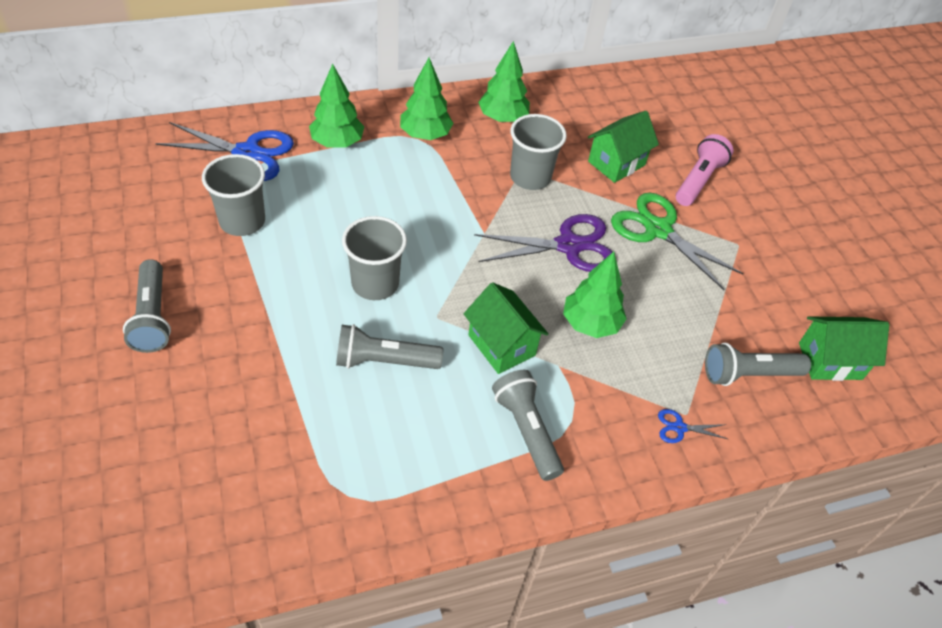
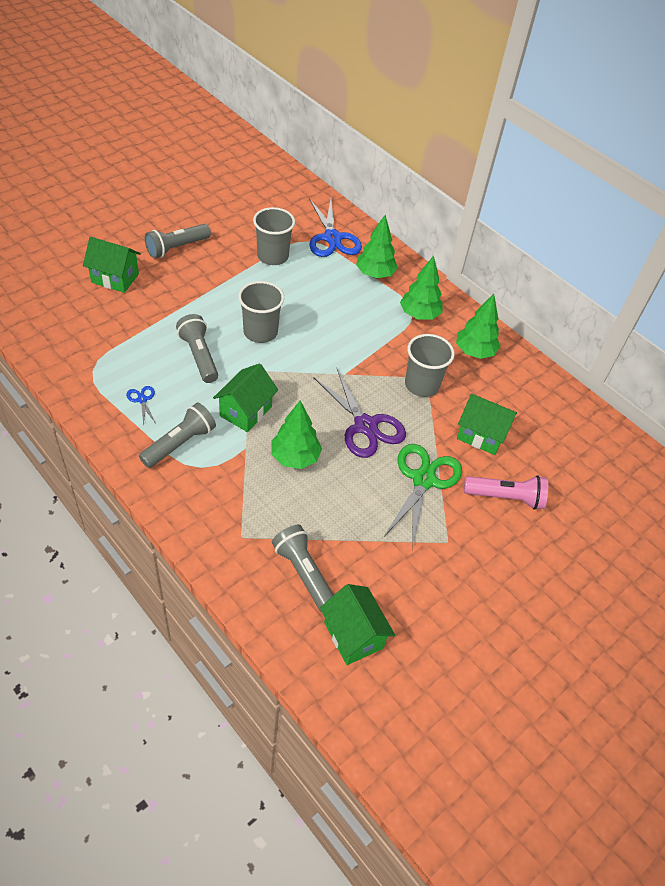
camera: 65 degrees right, 0 degrees up
blue scissors [658,409,728,443] -> blue scissors moved to [126,386,156,426]
none -> green house [83,237,141,293]

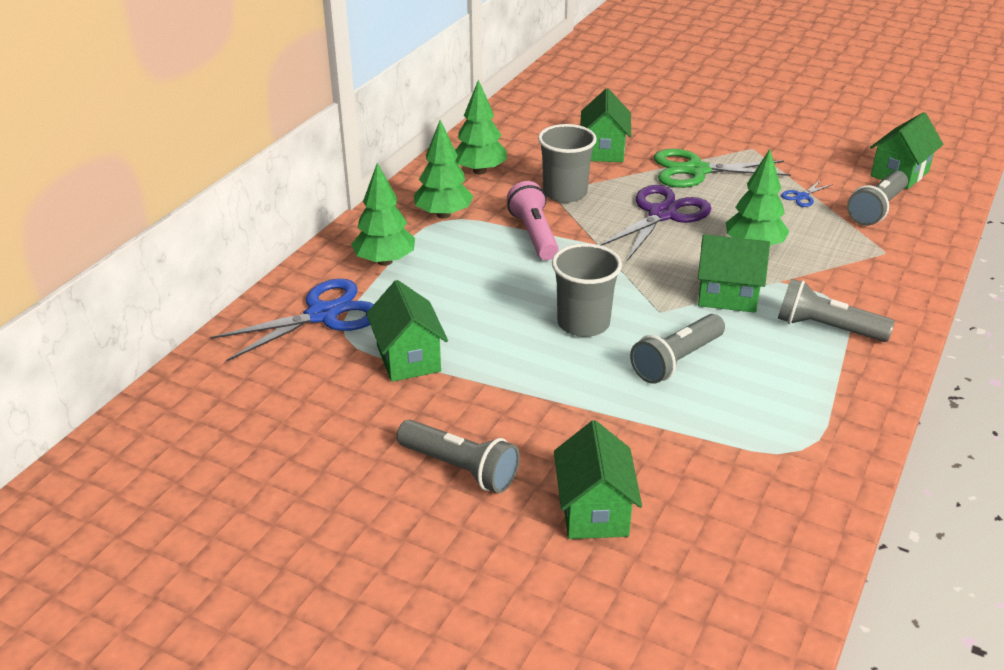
camera: 105 degrees left, 15 degrees down
blue scissors [126,386,156,426] -> blue scissors moved to [781,181,833,207]
grey cup [253,207,295,265] -> green house [366,280,448,382]
pink flashlight [464,475,548,510] -> pink flashlight moved to [507,181,559,260]

